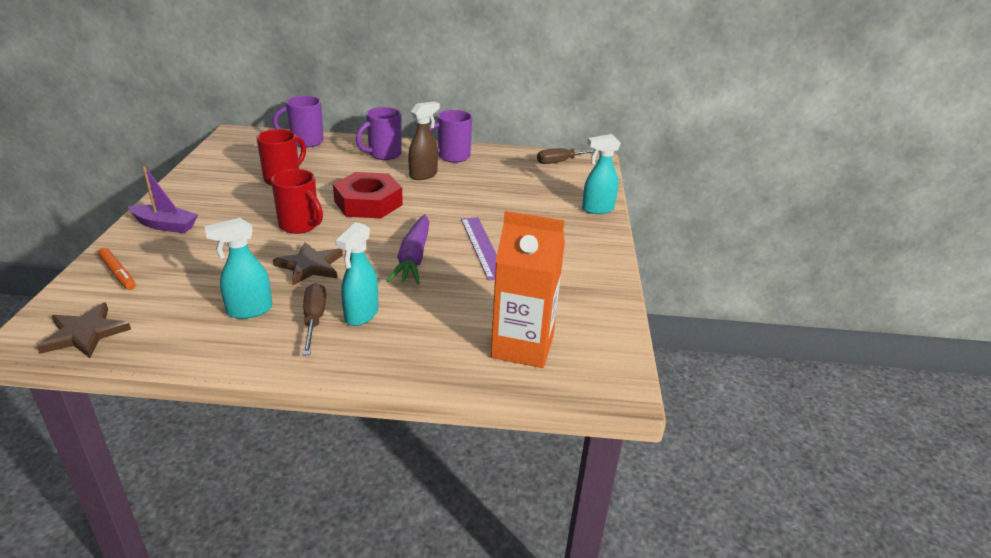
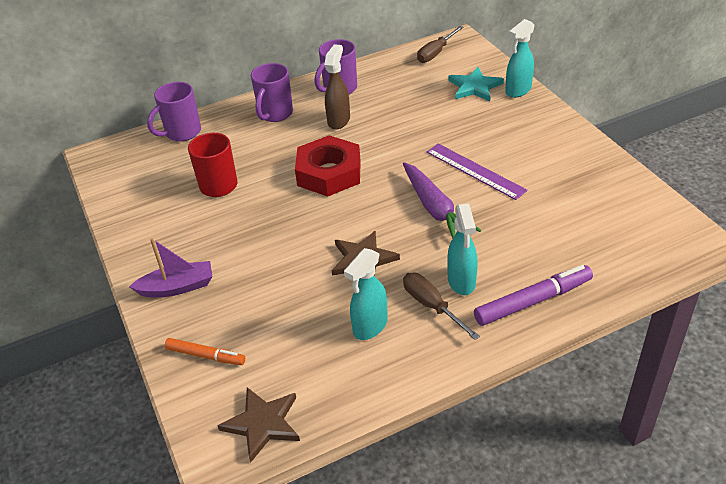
camera: 25 degrees left, 10 degrees up
red mug [271,169,323,234] -> none
orange carton [491,211,565,368] -> none
none -> turquoise star [449,67,504,101]
none -> purple marker [474,265,593,326]

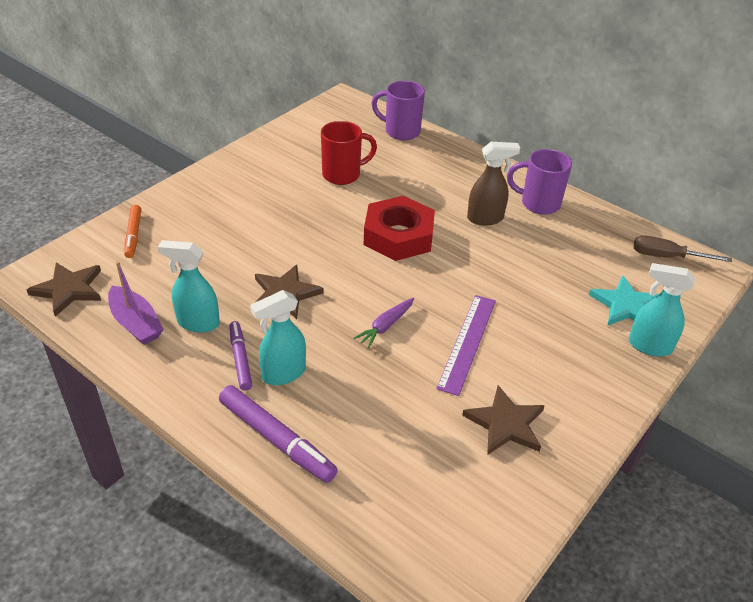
camera: 60 degrees right, 0 degrees up
purple boat [129,238,213,297] -> purple boat moved to [108,261,164,345]
purple mug [251,63,293,122] -> none
purple carrot [403,162,481,239] -> purple carrot [354,298,414,348], size x0.57
brown screwdriver [403,273,480,340] -> purple marker [230,321,252,391]
none -> brown star [462,385,545,455]

